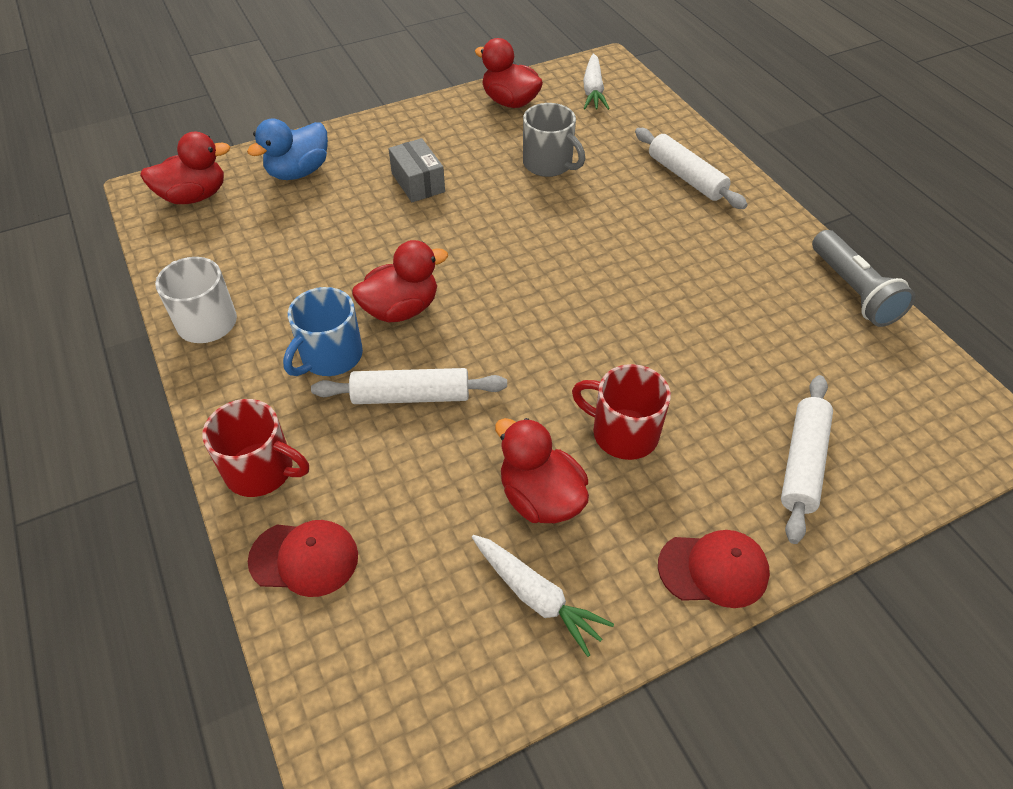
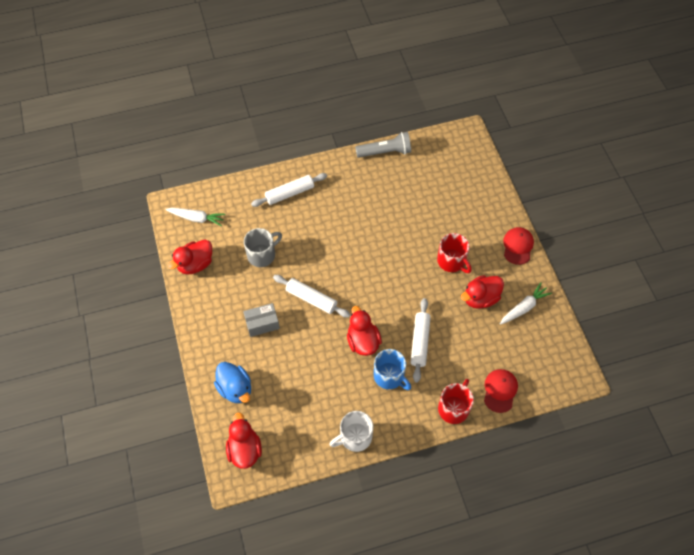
camera: 80 degrees left, 10 degrees up
red mug [572,364,671,460] -> red mug turned 75 degrees counterclockwise [437,233,472,273]
white rolling pin [781,375,833,544] -> white rolling pin moved to [273,275,350,318]

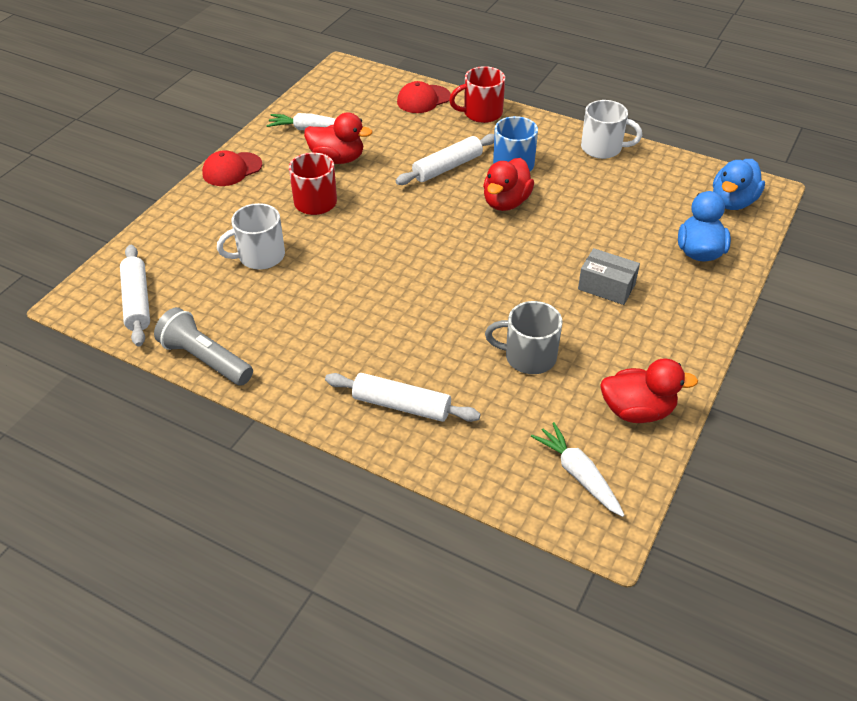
camera: 135 degrees left, 15 degrees down
red duck [226,412,262,469] -> blue duck [713,159,765,210]
white rolling pin [273,275,350,318] -> white rolling pin moved to [120,245,150,347]
none -> white mug [217,203,285,270]

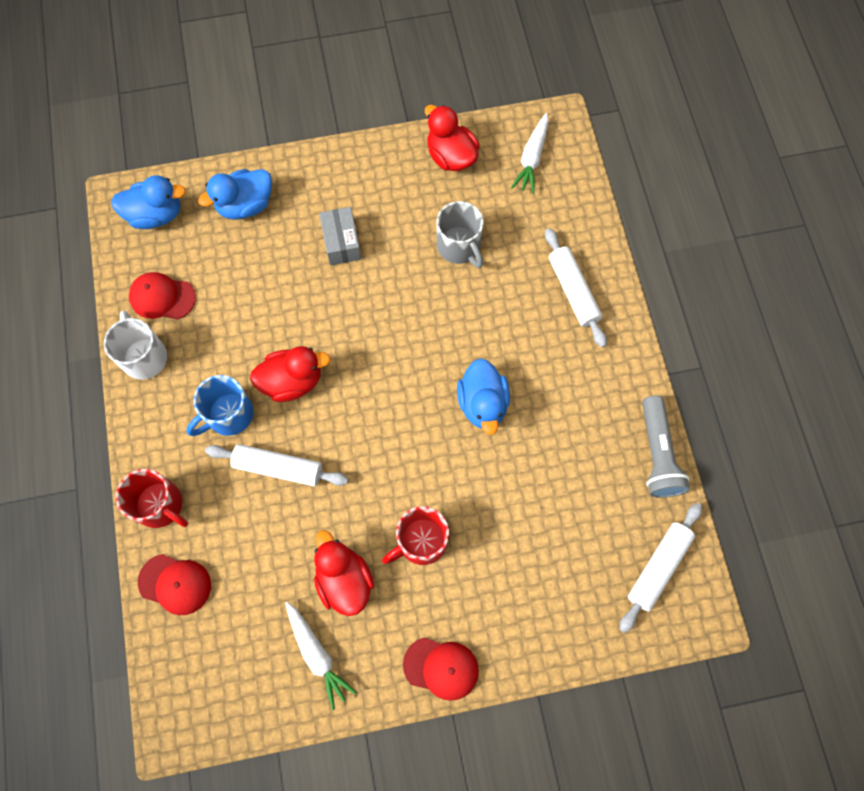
camera: 130 degrees left, 25 degrees up
white mug [217,203,285,270] -> none
none -> red cap [129,272,196,319]
none -> blue duck [457,358,510,435]

